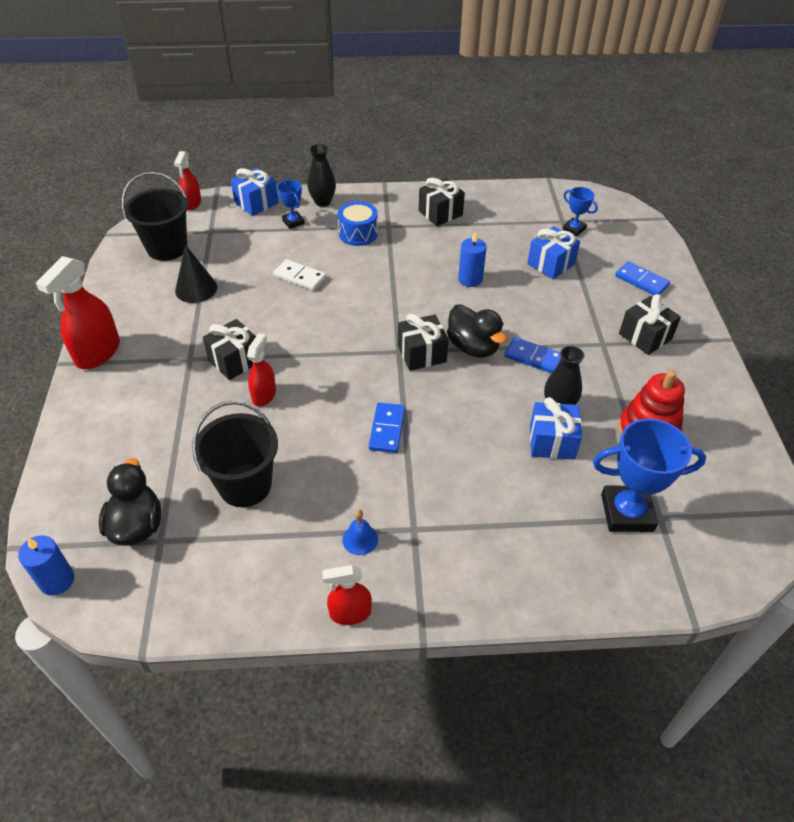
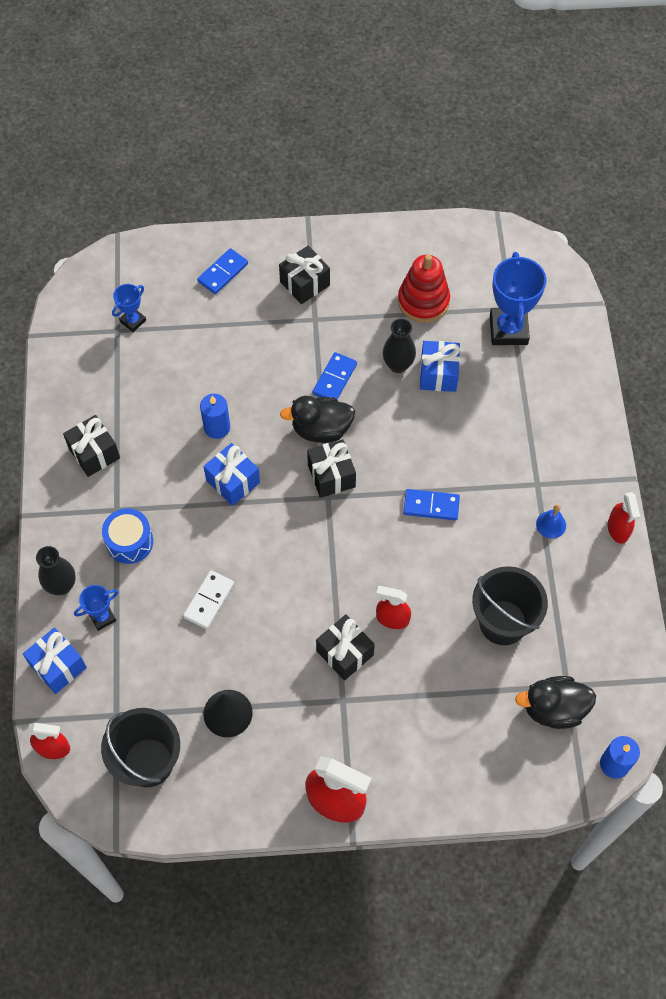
camera: 90 degrees left, 15 degrees up
black duck [447,304,507,357] -> black duck turned 150 degrees counterclockwise [280,396,355,443]
blue gift [527,226,580,279] -> blue gift moved to [203,443,260,506]

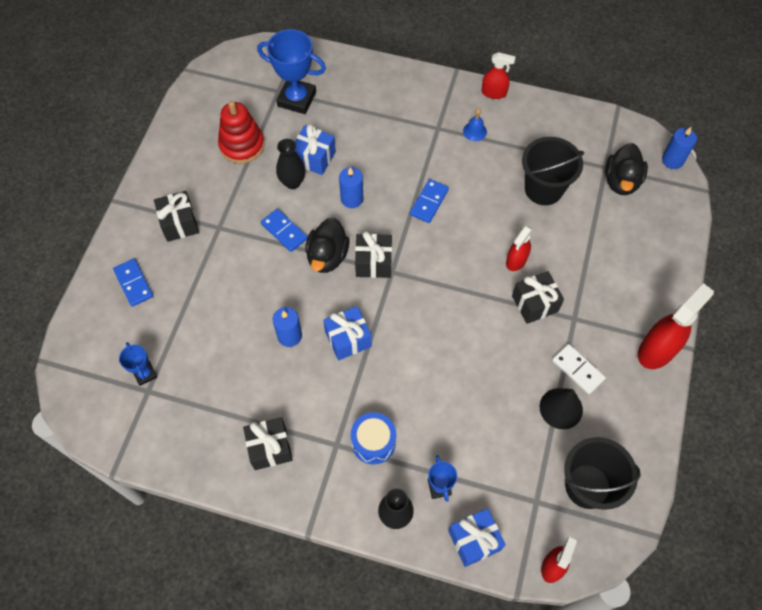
camera: 70 degrees left, 0 degrees up
white domino [183,570,234,629] -> white domino moved to [552,344,606,394]
none -> blue candle [339,167,363,208]

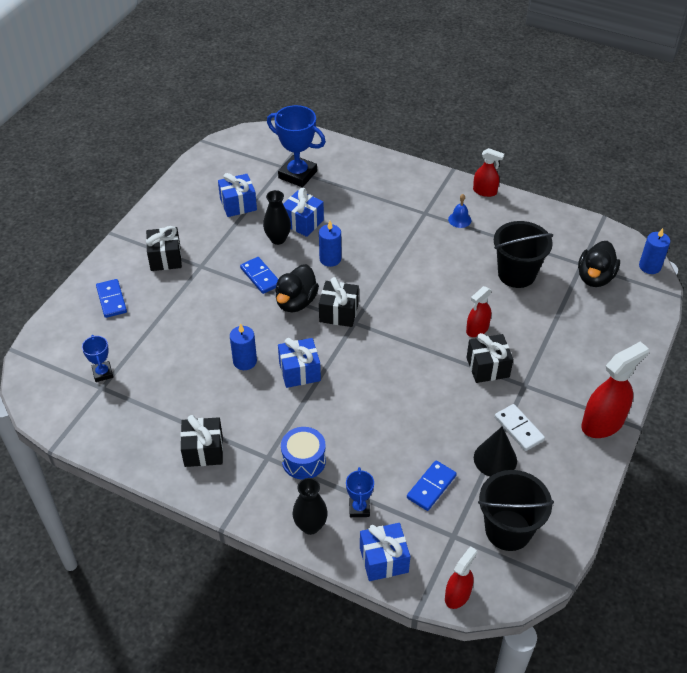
camera: 10 degrees right, 15 degrees down
red stacking toy [218,101,265,164] -> blue gift [218,173,257,217]
blue domino [410,179,449,223] -> blue domino moved to [407,460,457,511]

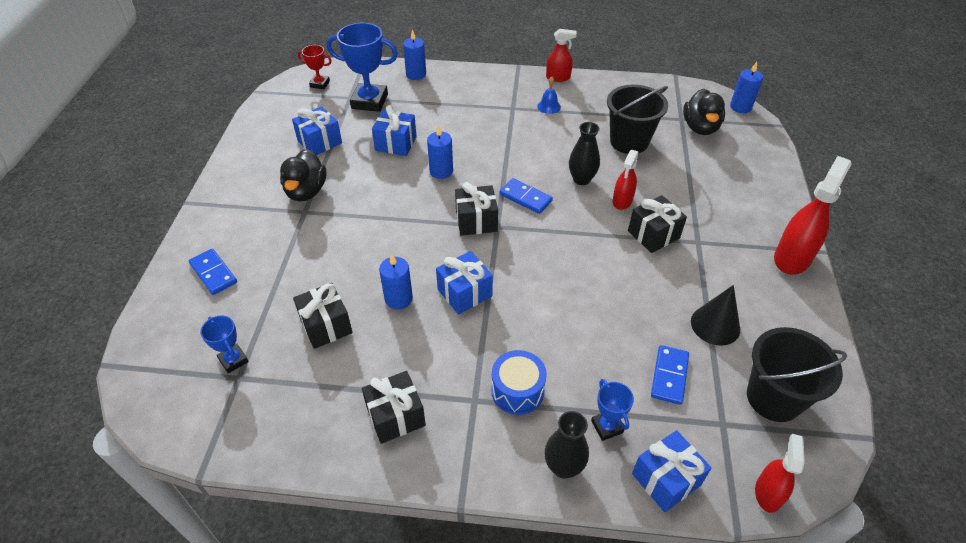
camera: 20 degrees left, 0 degrees up
black gift [146,226,182,271] -> black gift moved to [293,283,353,349]
blue domino [240,257,278,294] -> blue domino moved to [500,178,553,214]
black vase [263,190,291,245] -> black vase moved to [569,122,600,185]
black duck [275,264,319,312] -> black duck moved to [280,149,326,201]
white domino [495,404,545,451] -> none
none -> red trophy [298,45,332,89]
none -> blue candle [403,29,426,80]

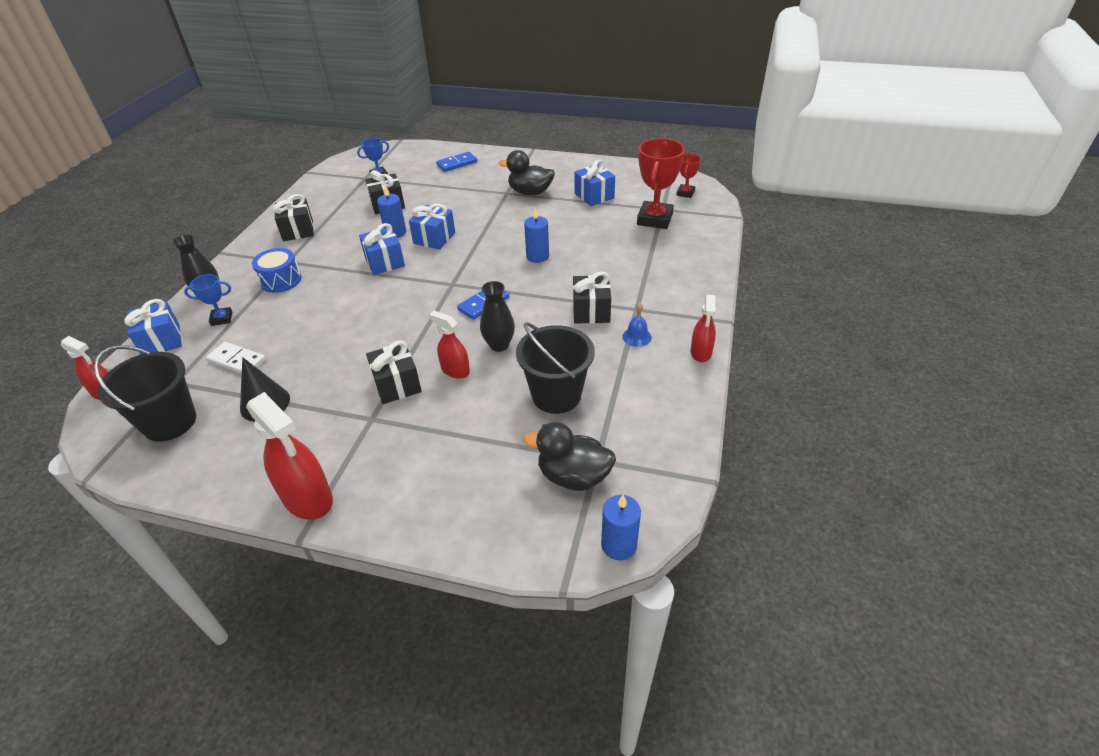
camera: 100 degrees right, 5 degrees down
blue trophy [327,23,398,112] -> red trophy [637,138,685,229]
blue gift [372,105,417,156] -> blue gift moved to [409,204,455,250]
blue candle [403,29,426,80] -> none
black gift [455,182,498,236] -> black gift moved to [573,272,611,324]
blue domino [651,345,689,405] -> white domino [206,342,266,374]

